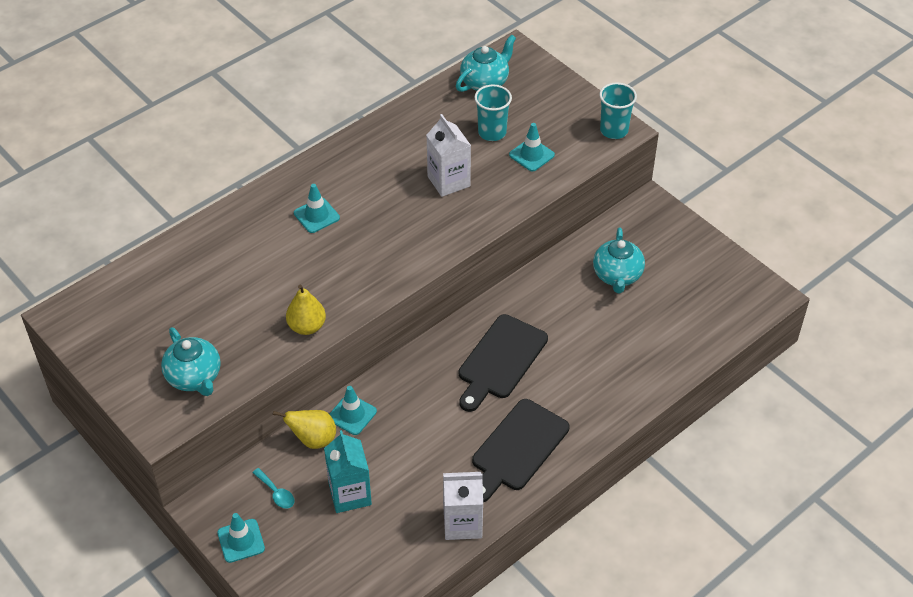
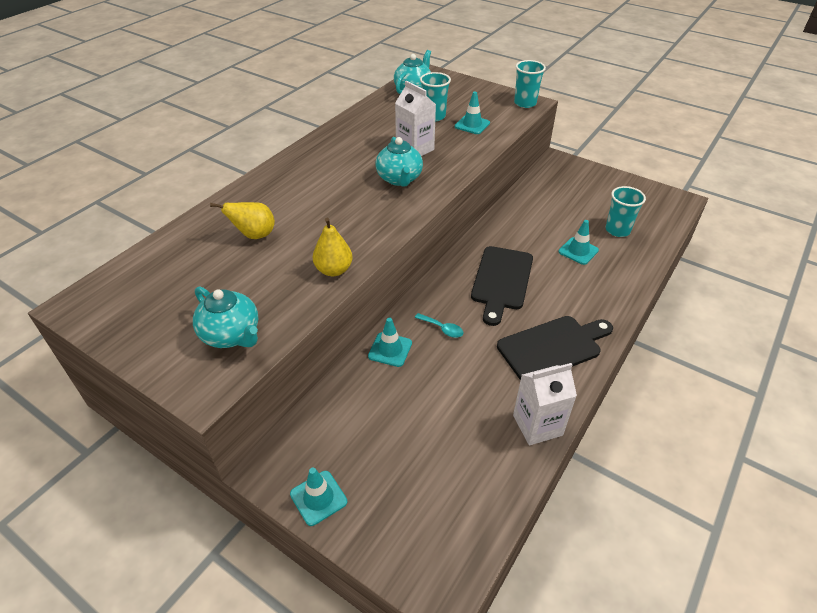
camera: 15 degrees left, 5 degrees down
turquoise spoon [253,468,294,509] -> turquoise spoon moved to [415,313,463,338]
yellow pear [273,410,336,449] -> yellow pear moved to [210,202,275,239]
turquoise traffic cone [294,184,340,233] -> turquoise traffic cone moved to [558,220,599,265]
turquoise carton [324,430,372,513] -> none
black cutting board [472,399,570,502] -> black cutting board turned 135 degrees counterclockwise [497,316,613,380]
turquoise teapot [593,228,645,294] -> turquoise teapot moved to [375,137,423,187]
none -> turquoise cup [606,186,646,237]

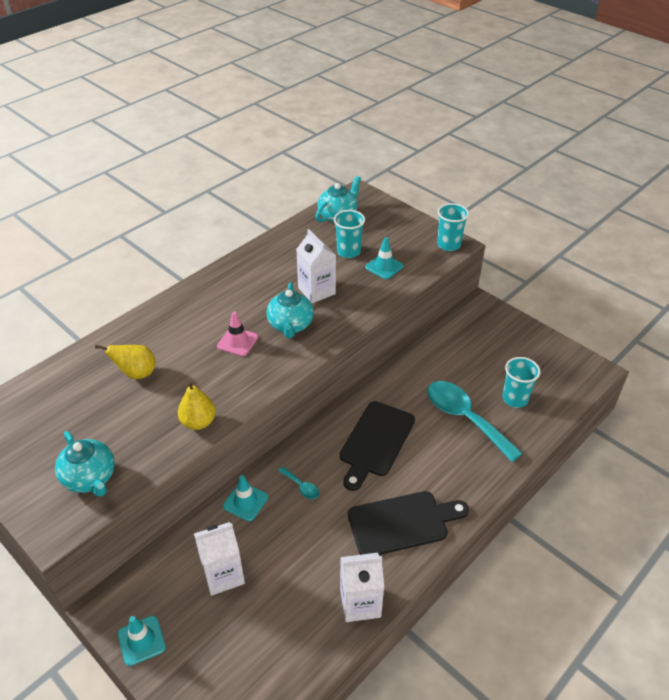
camera: 10 degrees right, 0 degrees up
turquoise traffic cone [558,220,599,265] -> turquoise spoon [427,381,523,462]
none -> white carton [194,522,245,596]
none -> pink traffic cone [217,312,258,356]

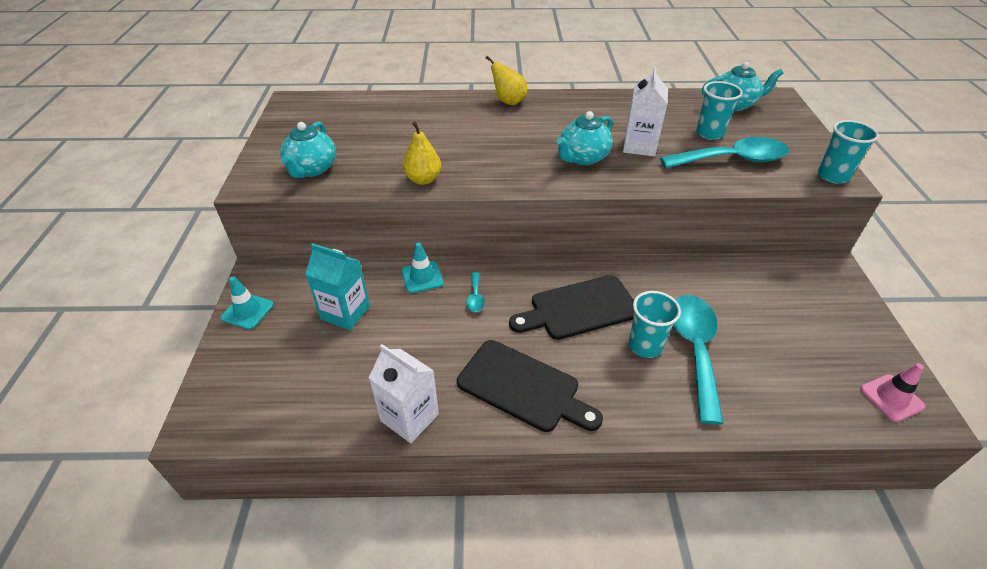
camera: 45 degrees right, 0 degrees up
yellow pear [95,345,156,379] -> yellow pear moved to [486,56,527,105]
white carton [194,522,245,596] -> turquoise carton [305,243,370,330]
pink traffic cone [217,312,258,356] -> pink traffic cone moved to [860,363,926,422]
turquoise traffic cone [365,237,403,279] -> turquoise spoon [660,137,789,168]
turquoise cup [502,357,540,408] -> turquoise cup moved to [629,291,681,358]

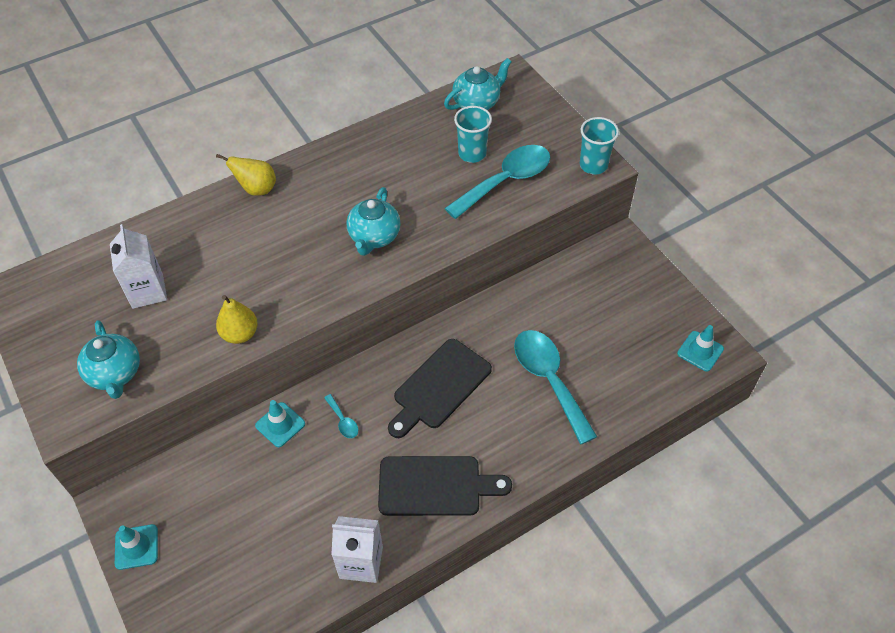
camera: 30 degrees left, 10 degrees up
turquoise carton [305,243,370,330] -> none
white carton [623,66,668,156] -> white carton moved to [110,224,167,309]
turquoise cup [629,291,681,358] -> none
pink traffic cone [860,363,926,422] -> turquoise traffic cone [677,325,724,372]

